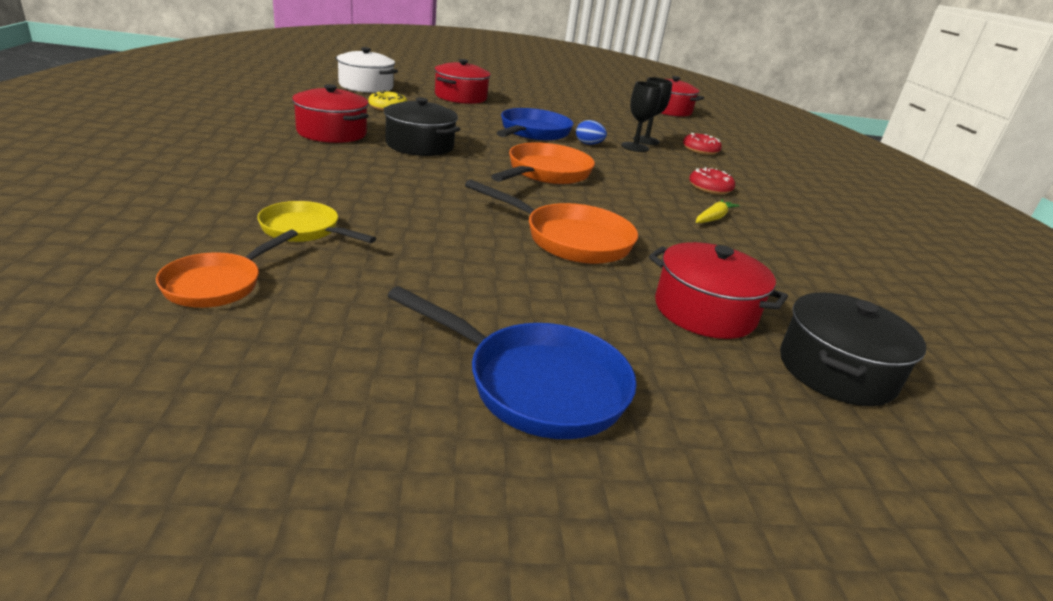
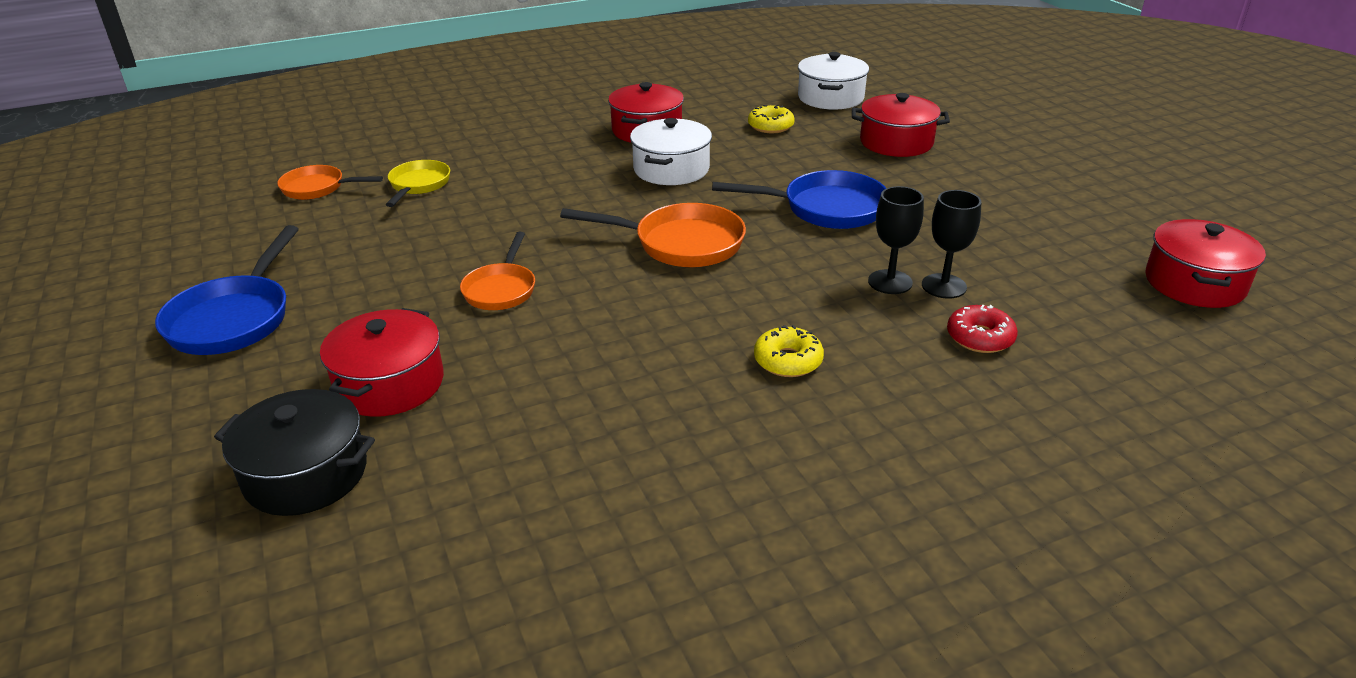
camera: 75 degrees right, 5 degrees up
black pot [383,97,460,156] -> white pot [630,118,712,185]
orange pan [465,179,638,264] -> orange pan [460,232,535,310], size x0.64
blue egg [576,120,607,145] -> none
red donut [689,167,735,195] -> yellow donut [754,325,824,377]
yellow carrot [696,199,740,223] -> none

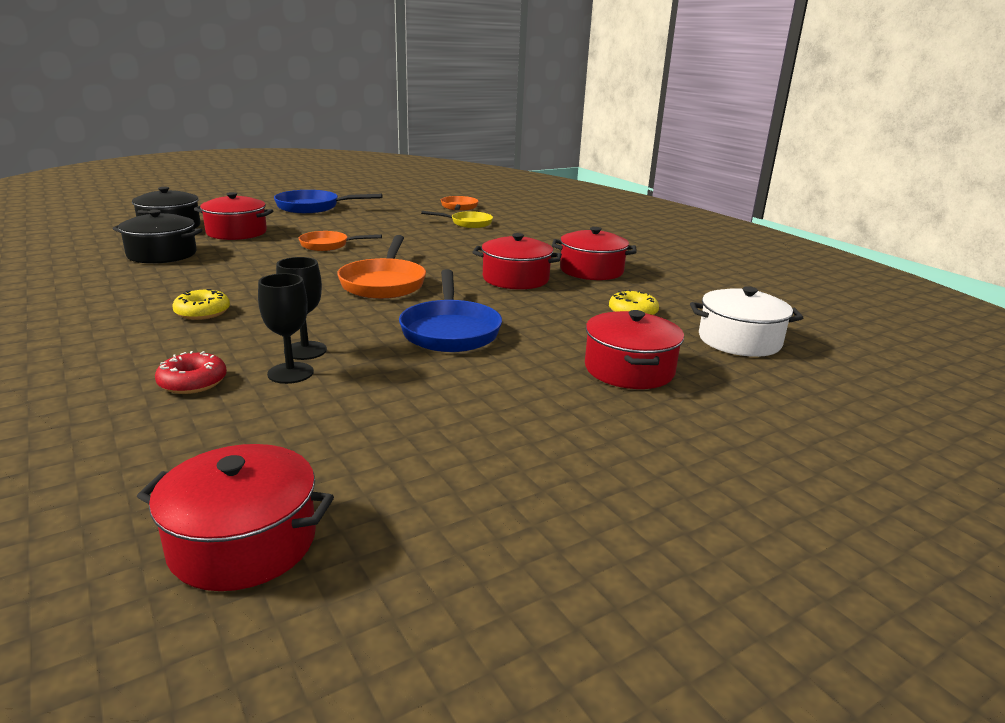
camera: 80 degrees right, 10 degrees down
white pot [630,118,712,185] -> red pot [472,233,562,289]
none -> black pot [113,210,202,264]

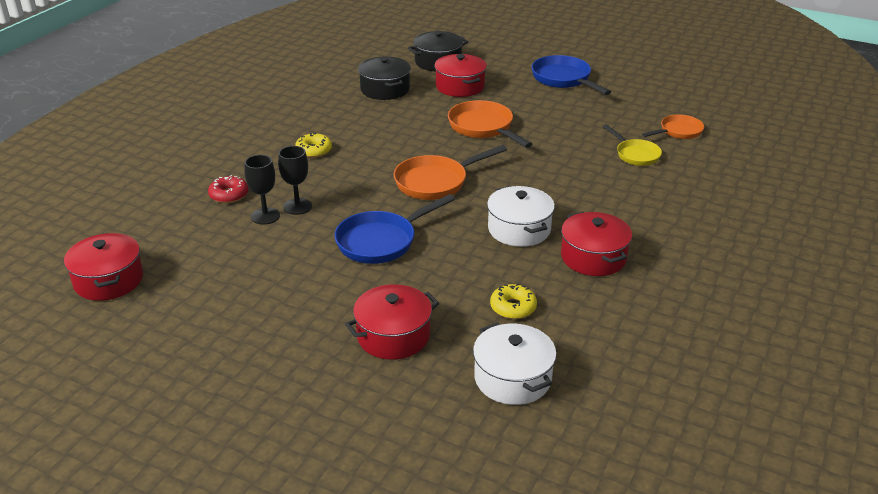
camera: 60 degrees right, 10 degrees up
orange pan [299,231,382,251] -> orange pan [448,100,532,148], size x1.56
red pot [472,233,562,289] -> white pot [487,186,555,247]

